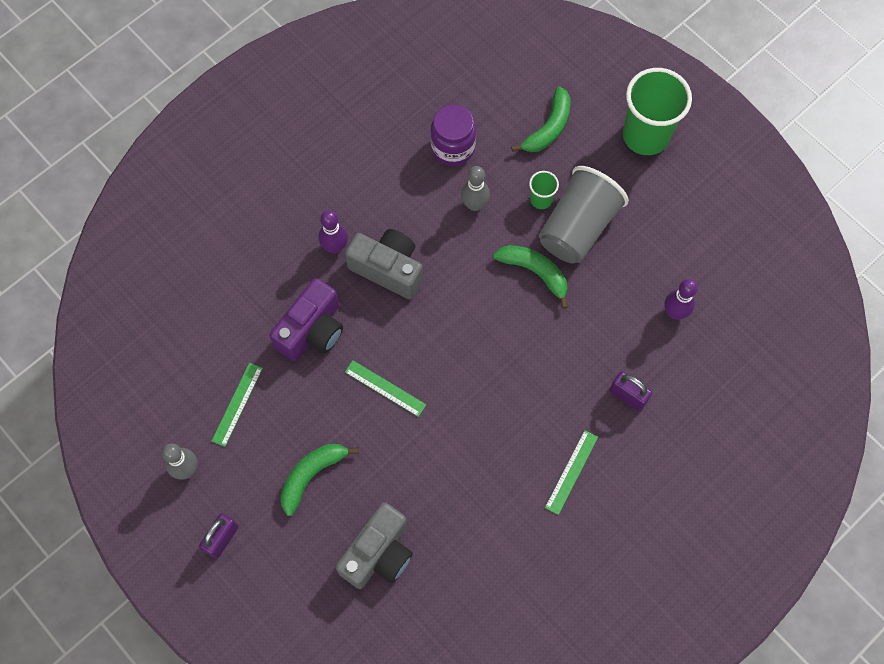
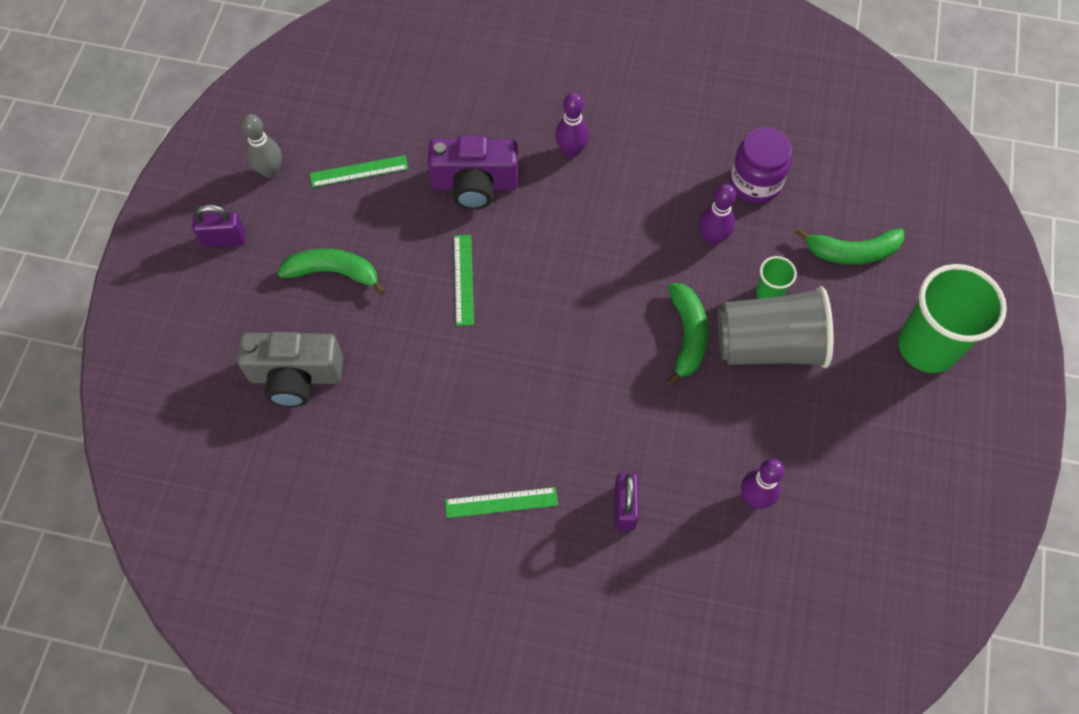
camera: 55 degrees right, 5 degrees down
grey camera [345,229,423,299] -> none
grey bowling pin [461,166,490,211] -> purple bowling pin [699,184,736,246]

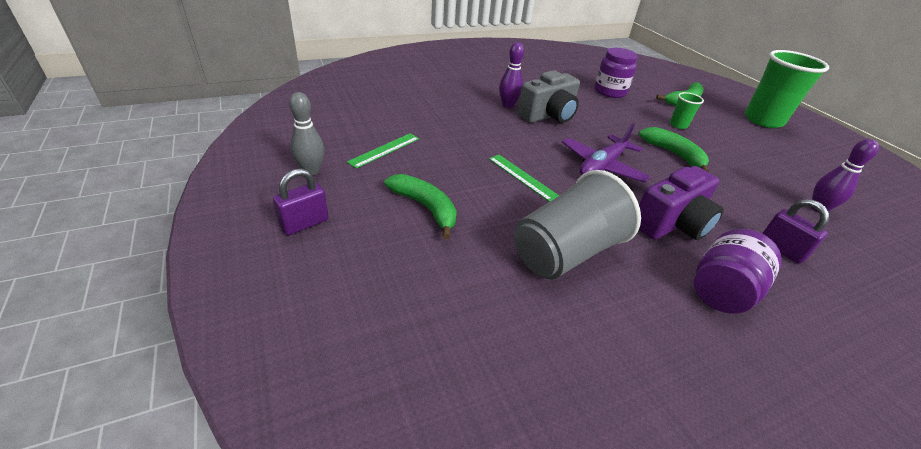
camera: 40 degrees left, 25 degrees down
grey camera [237,332,343,407] -> grey camera moved to [517,70,580,123]
green banana [278,248,385,295] -> green banana turned 75 degrees clockwise [384,174,457,239]
purple camera [428,136,518,210] -> purple camera moved to [639,166,724,240]
green ruler [445,487,558,518] -> purple jar [694,229,782,314]
purple bowling pin [699,184,736,246] -> none
grey cup [718,286,833,368] -> grey cup moved to [514,170,641,280]
none -> purple plane [562,123,651,183]

